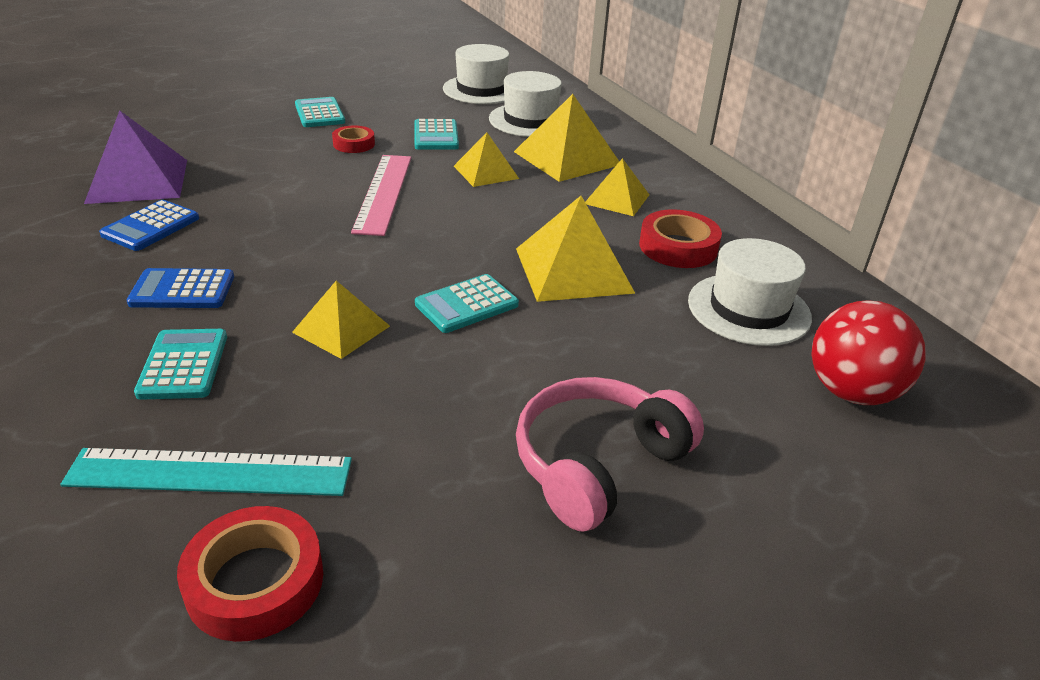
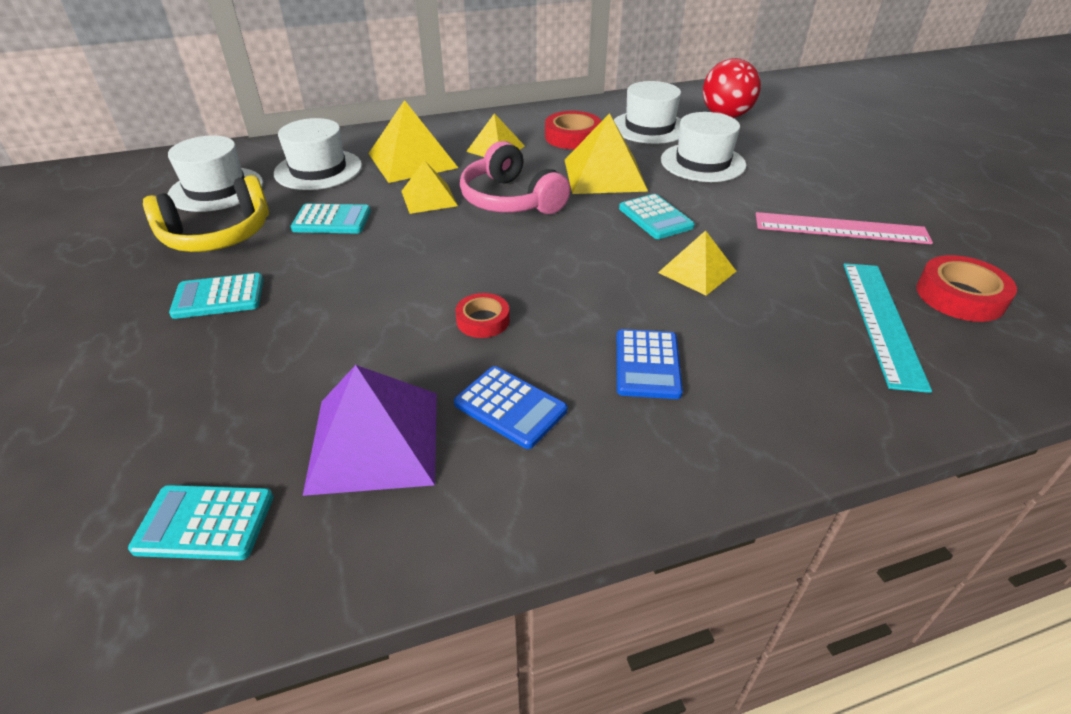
camera: 80 degrees left, 5 degrees up
turquoise calculator [134,329,227,400] -> turquoise calculator moved to [128,485,274,560]
red tape [332,125,375,153] -> red tape moved to [455,293,510,338]
pink ruler [351,155,411,236] -> pink ruler moved to [756,212,933,244]
pink headphones [516,377,704,532] -> pink headphones moved to [460,141,570,214]
none -> yellow headphones [143,175,269,252]
none -> white hat [661,112,746,182]

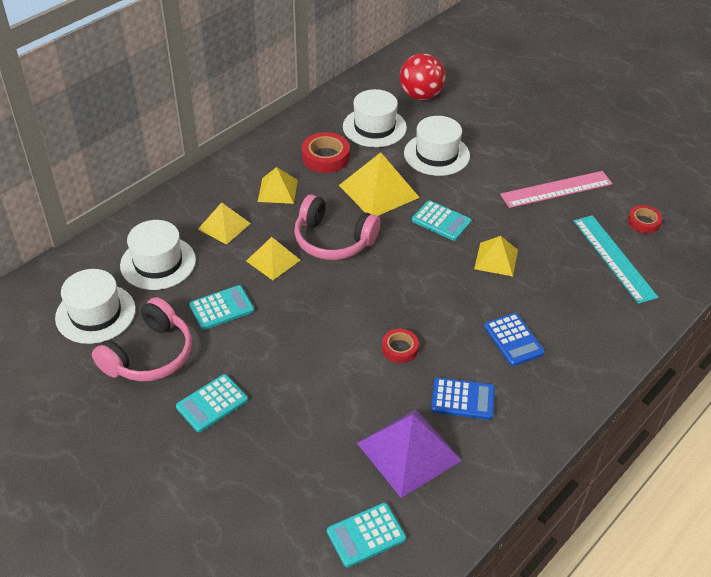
camera: 30 degrees left, 5 degrees up
yellow headphones [143,175,269,252] -> pink headphones [92,297,192,381]
yellow pyramid [368,100,458,183] -> yellow pyramid [198,202,251,245], size x0.62
red tape [916,255,1017,322] -> red tape [628,205,662,234], size x0.63

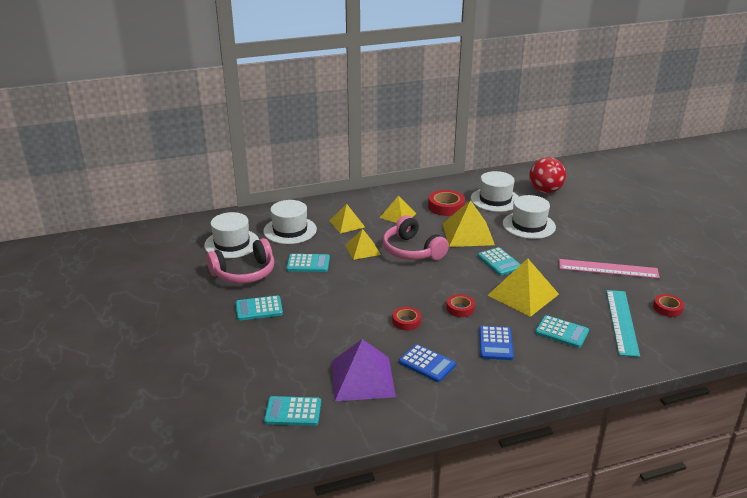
camera: 30 degrees right, 15 degrees down
yellow pyramid [474,236,518,277] -> yellow pyramid [487,258,559,317], size x1.62
none -> red tape [447,294,475,317]
none -> turquoise calculator [535,315,589,348]

